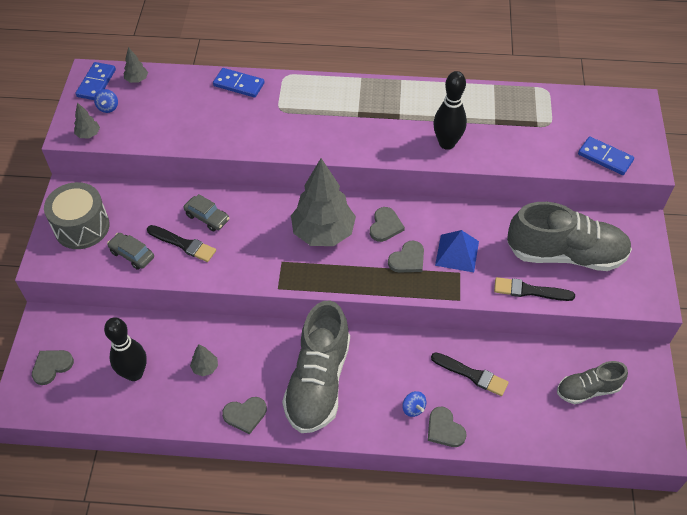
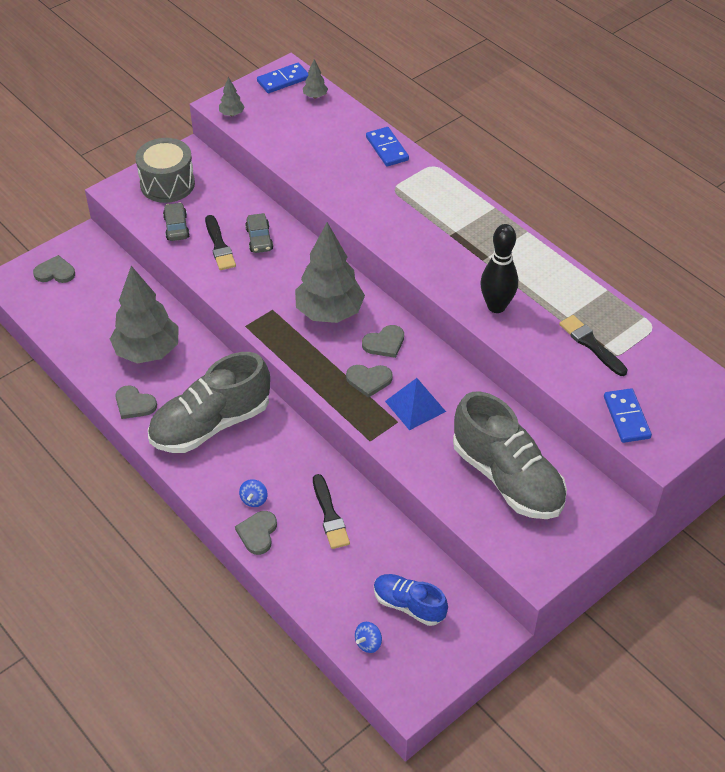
camera: 45 degrees right, 5 degrees down
blue spinning top [94,89,118,113] -> blue spinning top moved to [355,622,382,653]
black bowling pin [104,317,147,381] -> none
grey tree [190,344,218,376] -> grey tree [110,266,179,364], size x2.43
black brush [494,277,575,301] -> black brush moved to [559,315,628,376]
grey shoe [557,361,628,404] -> blue shoe [374,574,448,626]

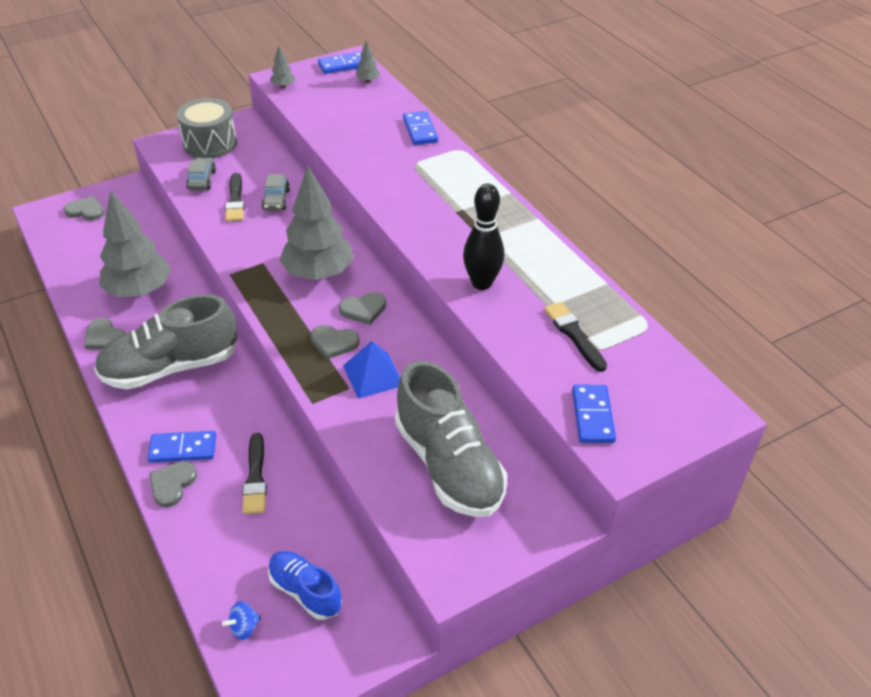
camera: 10 degrees right, 5 degrees down
blue spinning top [239,479,267,507] -> blue domino [147,431,216,463]

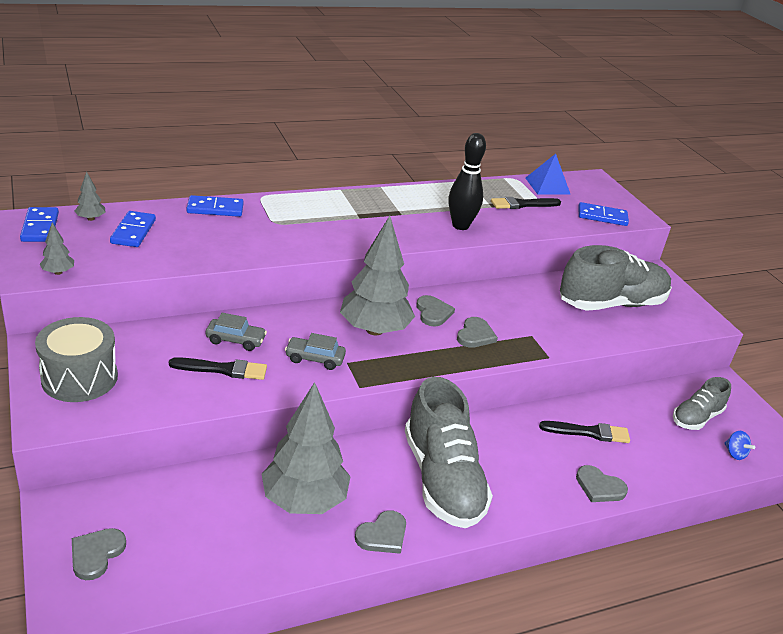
camera: 85 degrees left, 10 degrees down
blue domino [147,431,216,463] -> blue domino moved to [110,211,156,247]
grey car [186,157,216,190] -> grey car moved to [285,333,346,370]
blue shoe [268,551,342,620] -> grey shoe [673,377,731,430]
blue pyramid [343,341,400,399] -> blue pyramid moved to [526,154,571,195]

